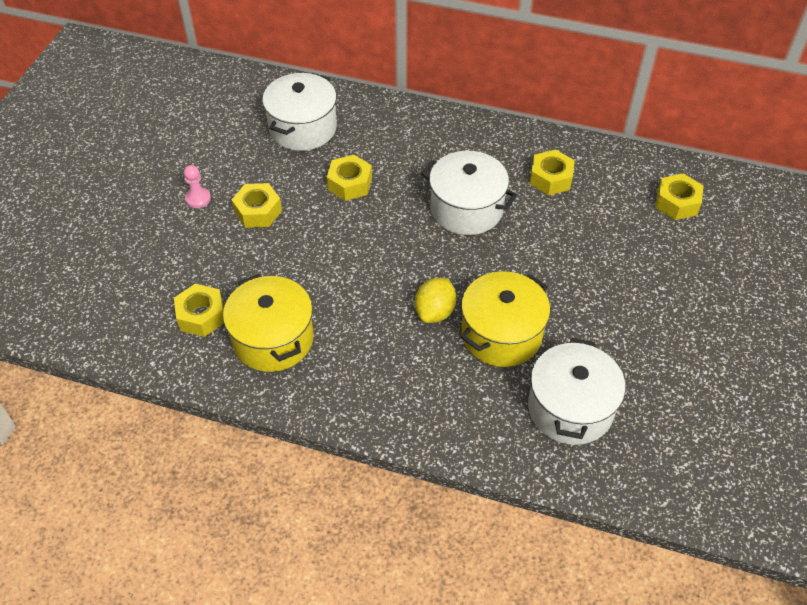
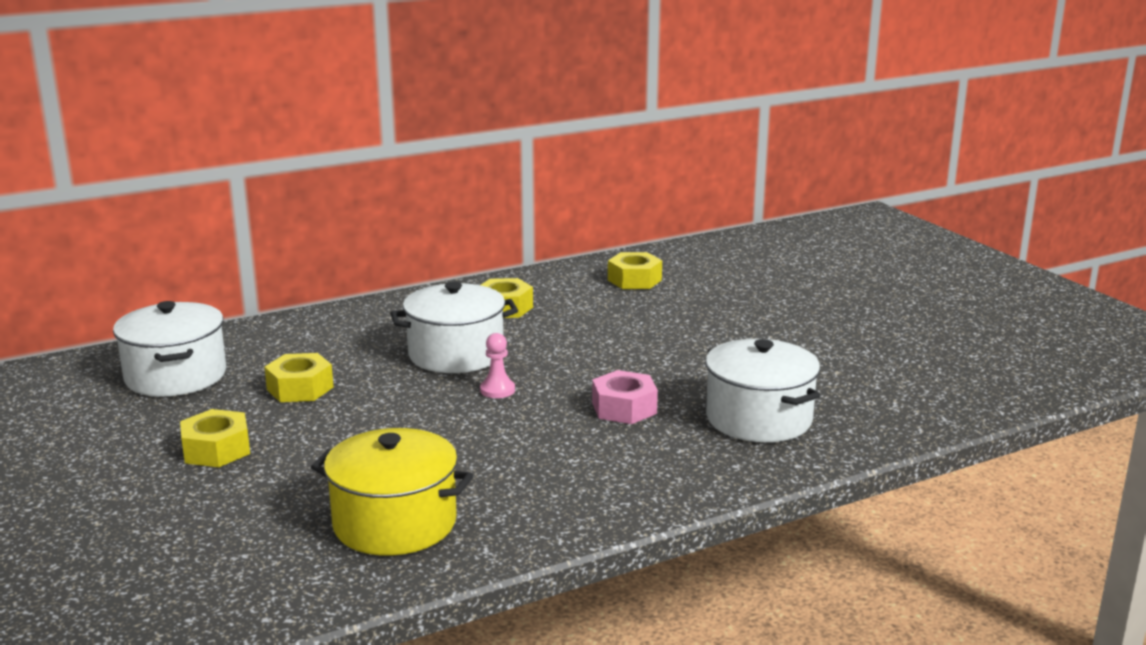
camera: 45 degrees left, 30 degrees down
yellow nut [174,284,224,337] -> none
pink pawn [184,165,211,208] -> pink pawn moved to [480,333,515,398]
yellow lemon [415,278,456,323] -> none
yellow pot [461,271,550,367] -> pink nut [592,370,658,424]

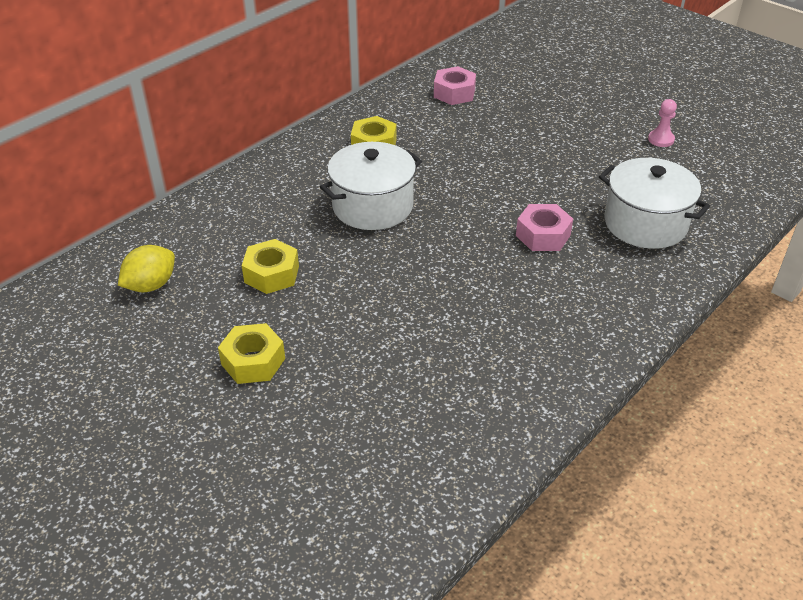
camera: 20 degrees left, 20 degrees up
white pot [113,301,226,397] -> yellow lemon [118,245,175,292]
yellow pot [311,428,473,556] -> none
pink pawn [480,333,515,398] -> pink pawn moved to [648,99,677,147]
yellow nut [608,252,662,289] -> pink nut [434,66,476,105]

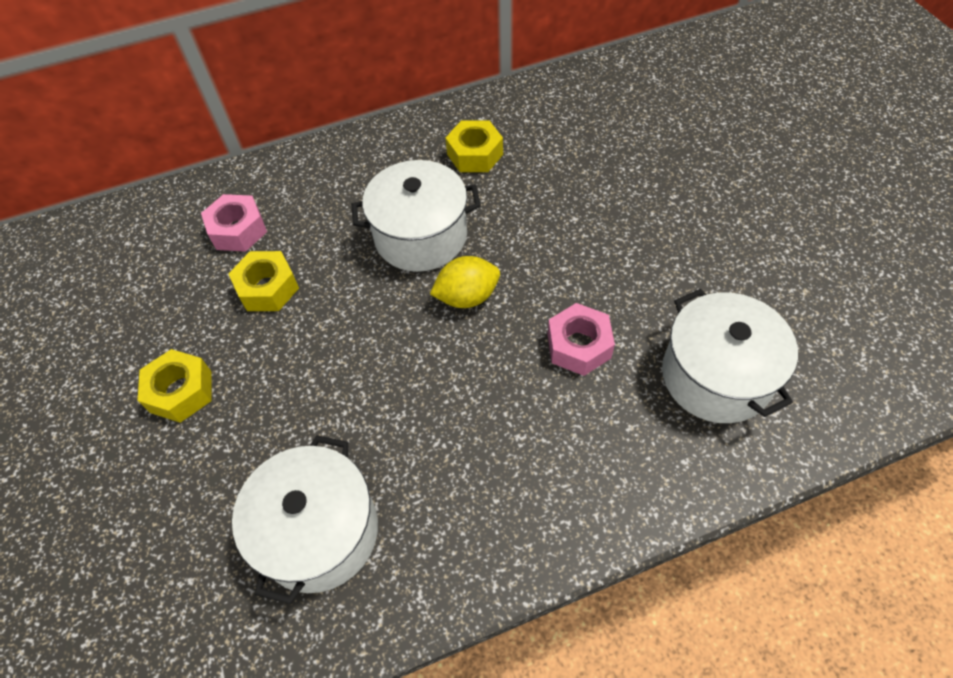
camera: 30 degrees right, 15 degrees up
yellow lemon [118,245,175,292] -> yellow lemon moved to [430,256,500,308]
pink nut [434,66,476,105] -> pink nut moved to [201,194,267,252]
pink pawn [648,99,677,147] -> none
none -> white pot [232,435,378,604]

